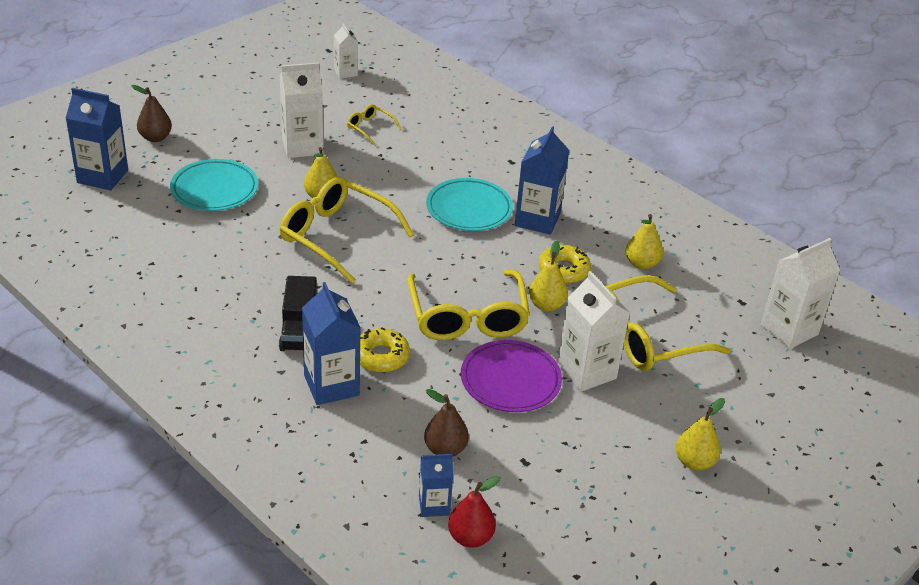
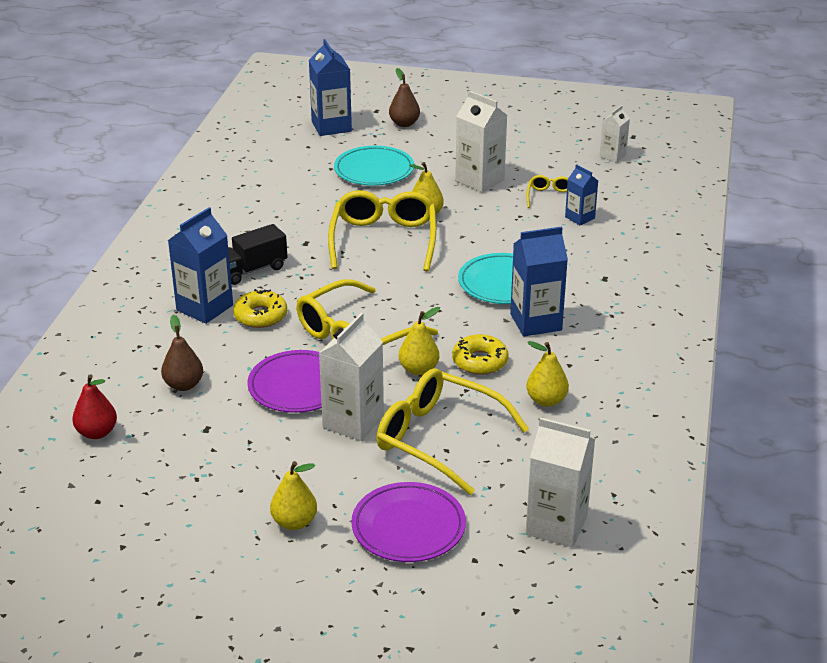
camera: 60 degrees right, 5 degrees down
blue carton [419,454,453,517] -> blue carton moved to [565,164,598,225]
none -> purple plate [351,482,466,562]

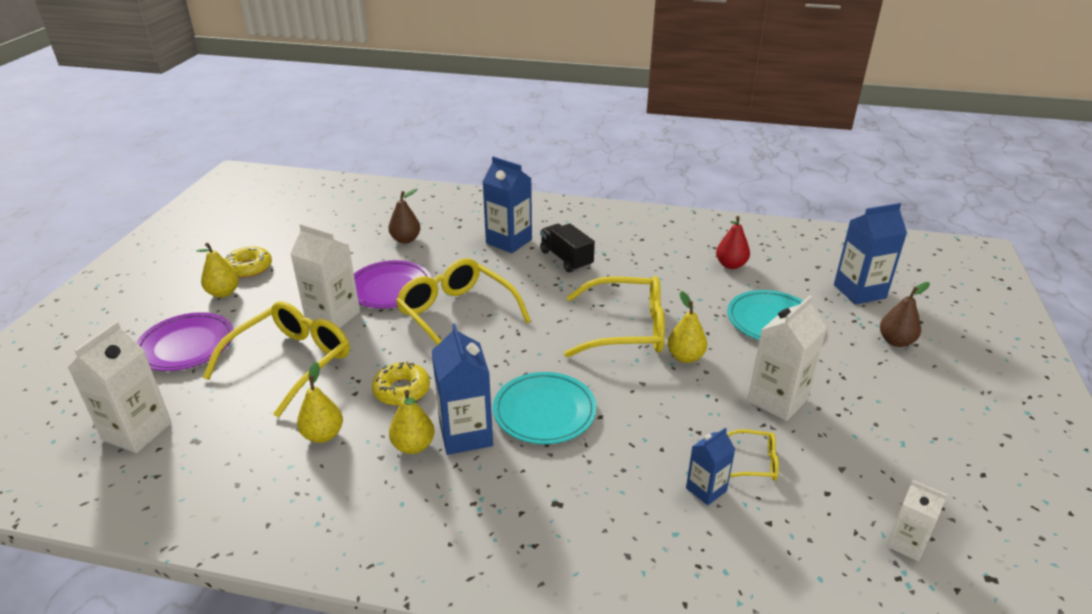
camera: 90 degrees right, 0 degrees up
red pear [72,374,117,439] -> red pear moved to [716,216,750,269]
yellow donut [233,289,287,328] -> yellow donut moved to [225,246,272,278]
yellow pear [399,307,440,375] -> yellow pear moved to [389,390,435,454]

